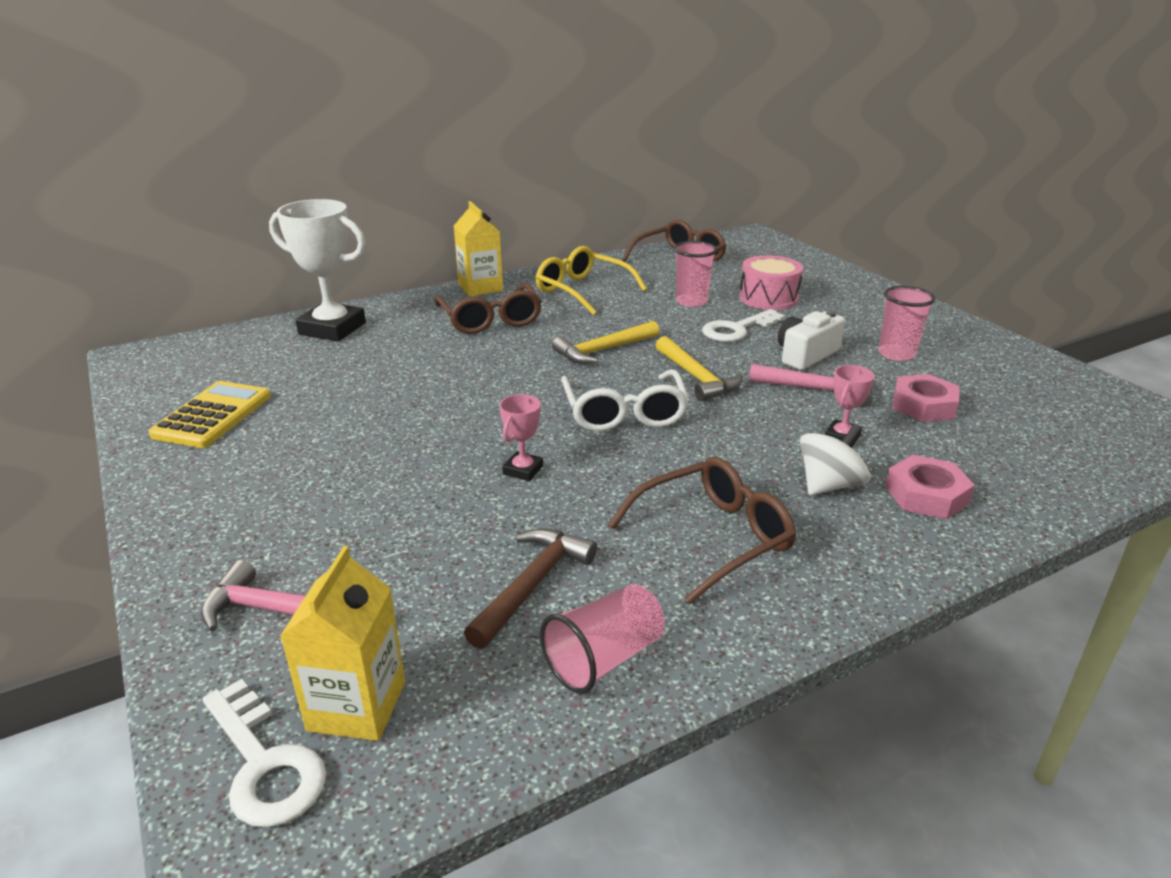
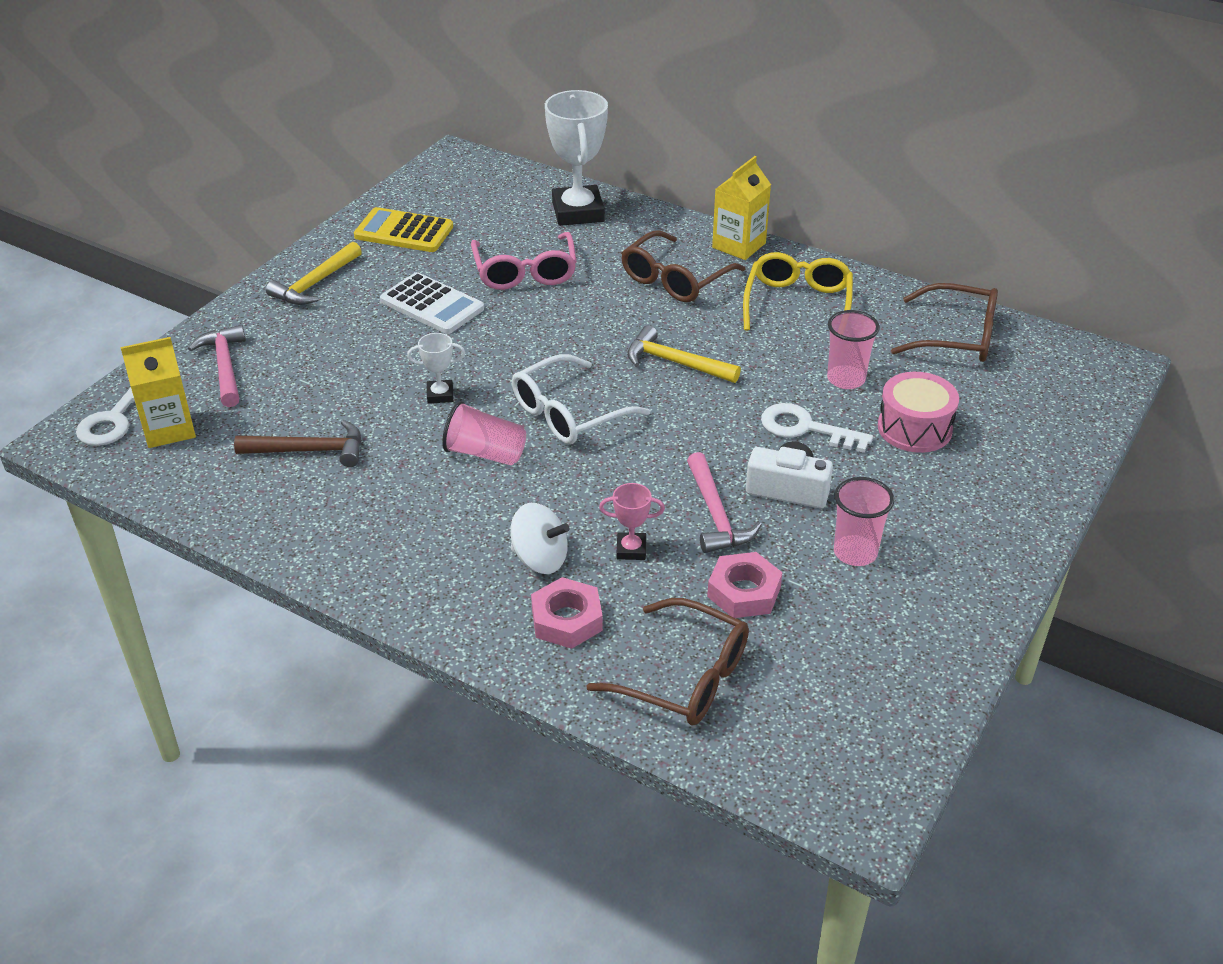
camera: 60 degrees right, 10 degrees up
yellow calculator [148,381,271,448] -> yellow calculator turned 150 degrees counterclockwise [354,207,453,252]
pink trophy [499,394,543,481] -> white trophy [407,333,465,404]
pink cup [540,584,665,694] -> pink cup moved to [442,401,526,465]
brown glasses [608,457,796,604] -> brown glasses moved to [587,598,749,725]
yellow hammer [656,336,742,402] -> yellow hammer moved to [266,242,362,305]
none -> white calculator [380,272,484,334]
none -> pink glasses [471,232,577,290]

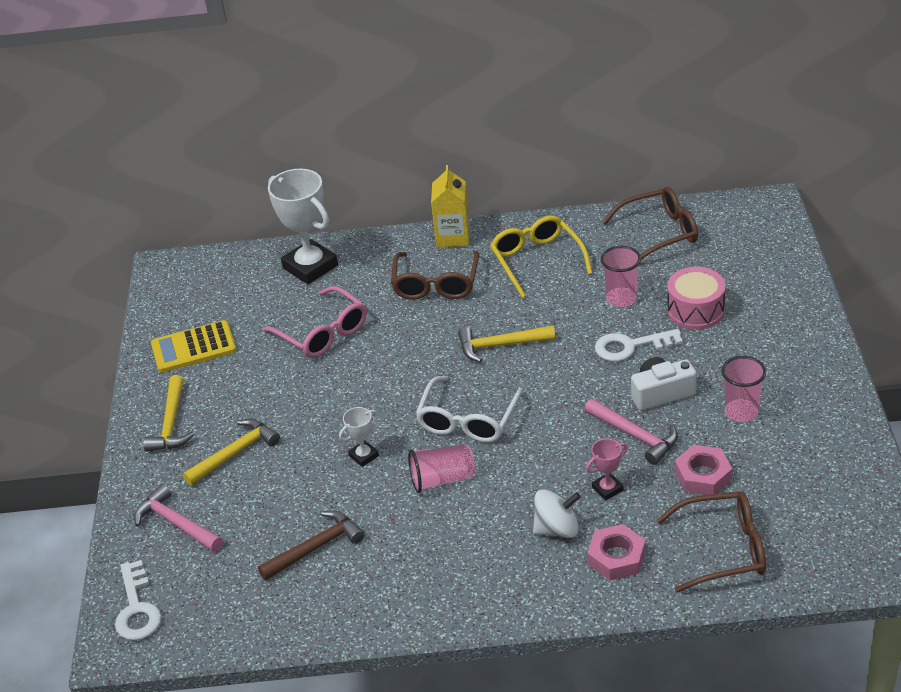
camera: 30 degrees left, 0 degrees up
yellow carton [121,337,196,448] -> none
white calculator [380,272,484,334] -> none
none -> yellow hammer [183,419,280,486]

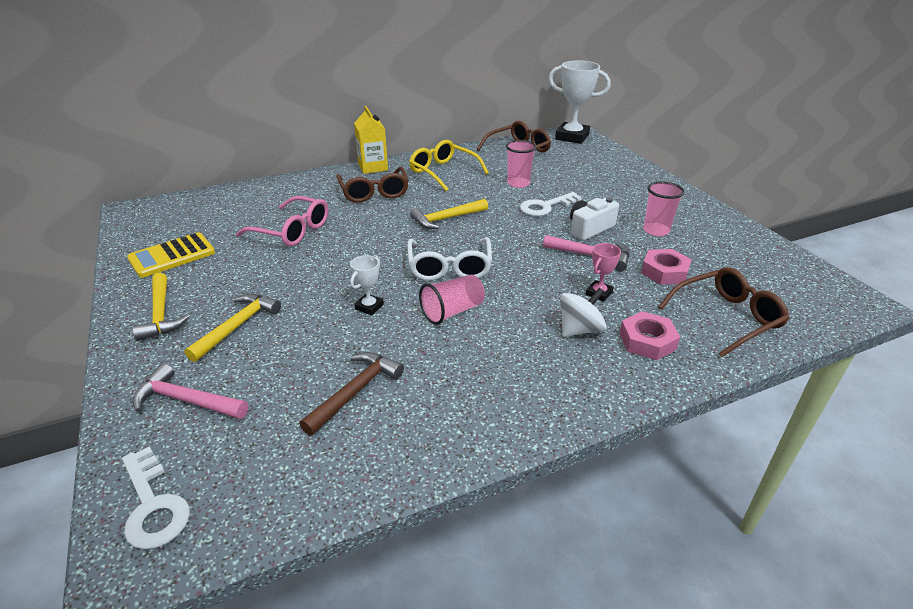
camera: 25 degrees left, 5 degrees down
white trophy [268,169,338,284] -> white trophy moved to [548,60,611,144]
pink drum [667,267,726,329] -> none

